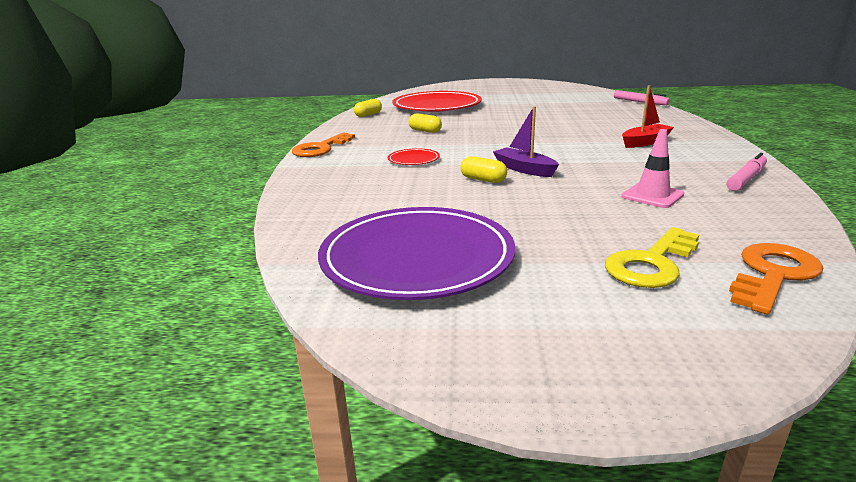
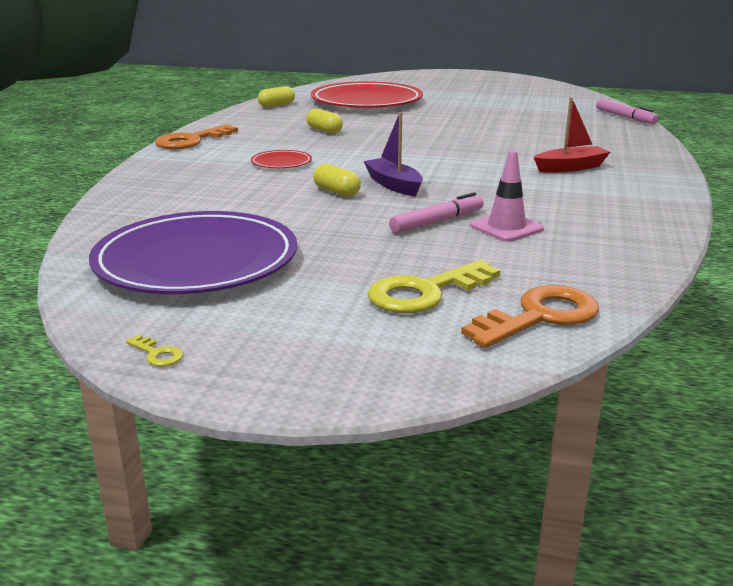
camera: 10 degrees right, 0 degrees up
pink marker [727,153,767,191] -> pink marker moved to [389,192,484,233]
none -> yellow key [126,335,183,367]

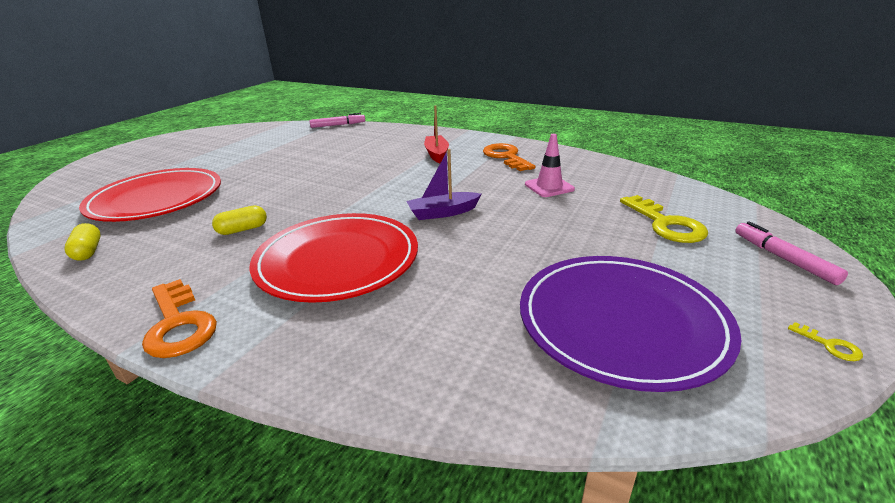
camera: 75 degrees left, 5 degrees up
yellow key [126,335,183,367] -> yellow key turned 90 degrees clockwise [788,322,863,361]
red plate [251,150,312,168] -> red plate [250,213,418,303], size x2.40
yellow capsule [313,164,361,197] -> none
pink marker [389,192,484,233] -> pink marker moved to [735,221,848,285]
orange key [461,285,599,348] -> orange key moved to [483,143,535,171]

